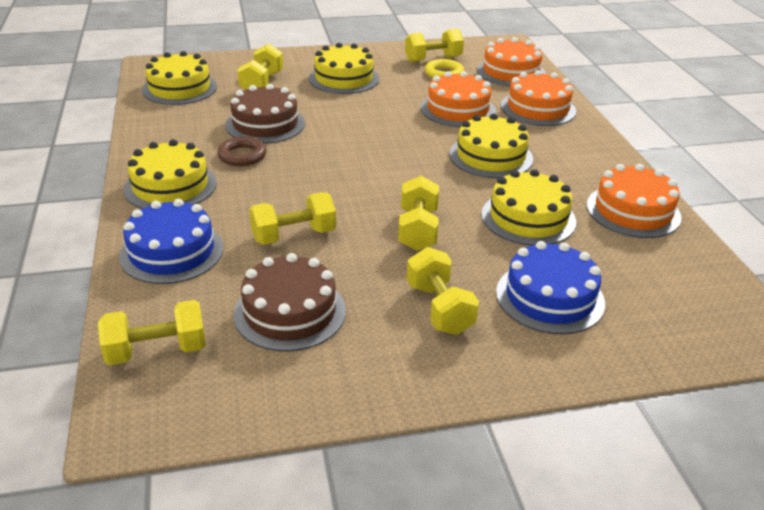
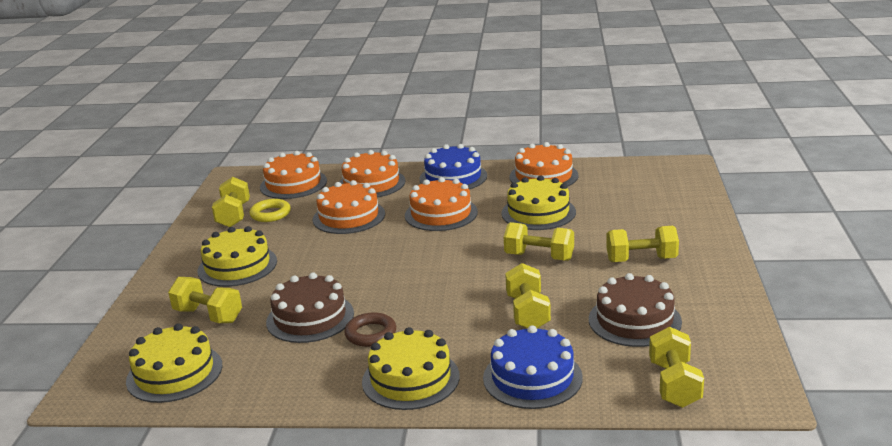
camera: 70 degrees left, 10 degrees down
yellow cake [450,114,533,178] -> orange cake [405,177,478,231]
blue cake [496,241,605,334] -> blue cake moved to [420,144,487,189]

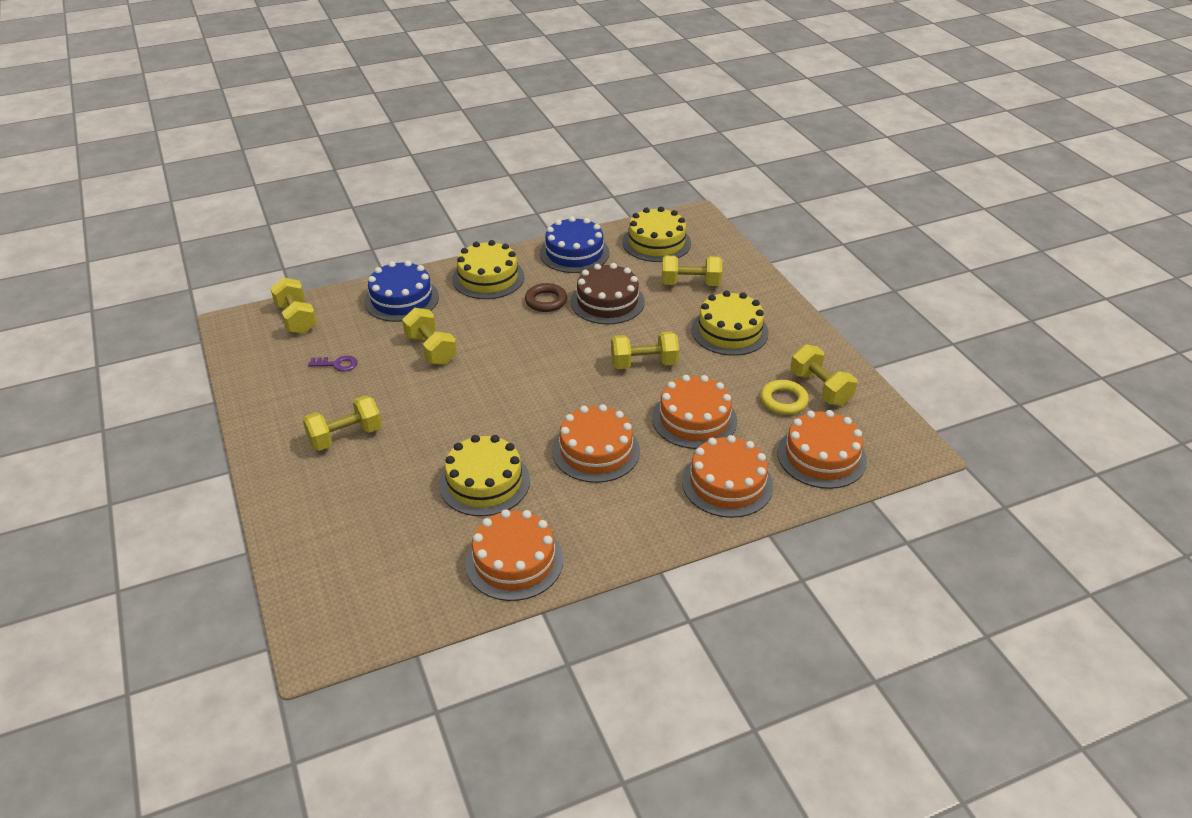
camera: 150 degrees right, 15 degrees up
blue cake [420,144,487,189] -> blue cake moved to [540,216,609,273]
yellow dumbbell [504,222,574,261] -> yellow dumbbell moved to [611,332,679,369]
brown cake [589,273,682,347] -> purple key [308,356,357,372]

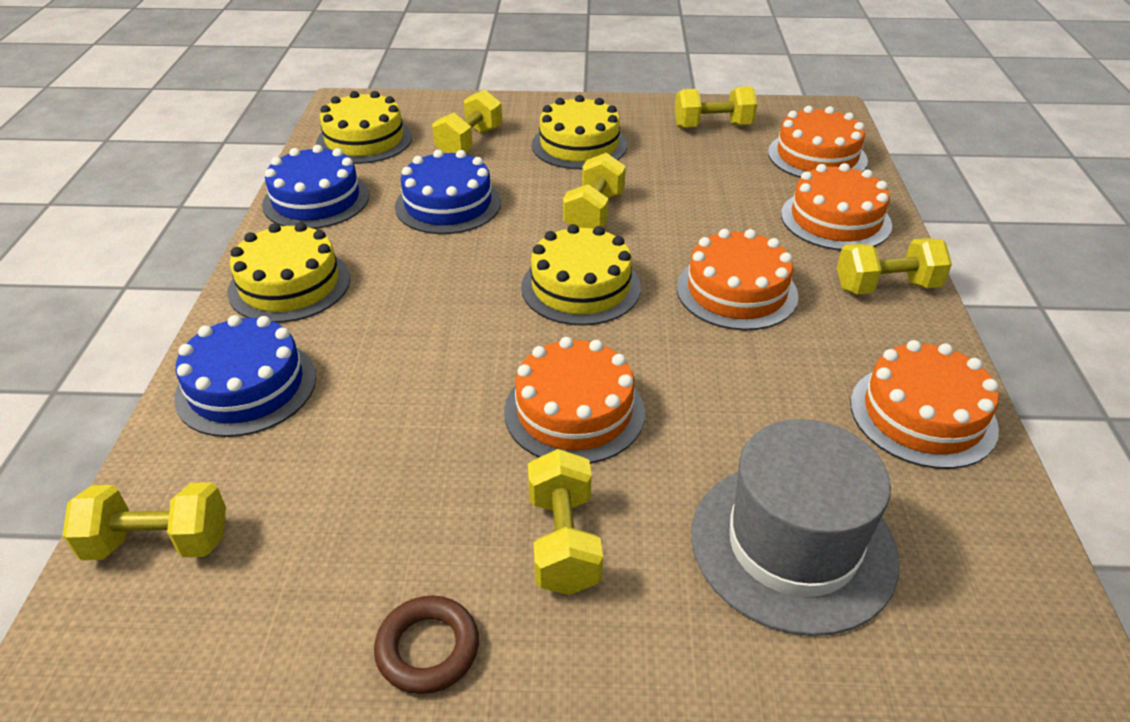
camera: 65 degrees left, 0 degrees up
purple key [308,356,357,372] -> none
yellow dumbbell [402,308,457,365] -> yellow dumbbell moved to [837,238,952,294]
yellow cake [439,435,530,516] -> yellow cake moved to [521,224,641,326]
brown ring [525,283,567,312] -> brown ring moved to [374,595,479,694]
brown cake [571,263,645,324] -> blue cake [395,150,501,234]
orange cake [652,375,737,449] -> orange cake moved to [504,337,645,464]
yellow ring [761,380,809,415] -> none
none -> grey hat [691,419,900,636]

